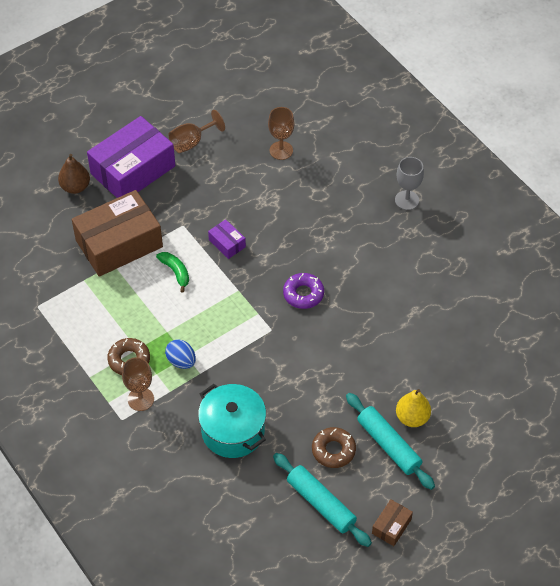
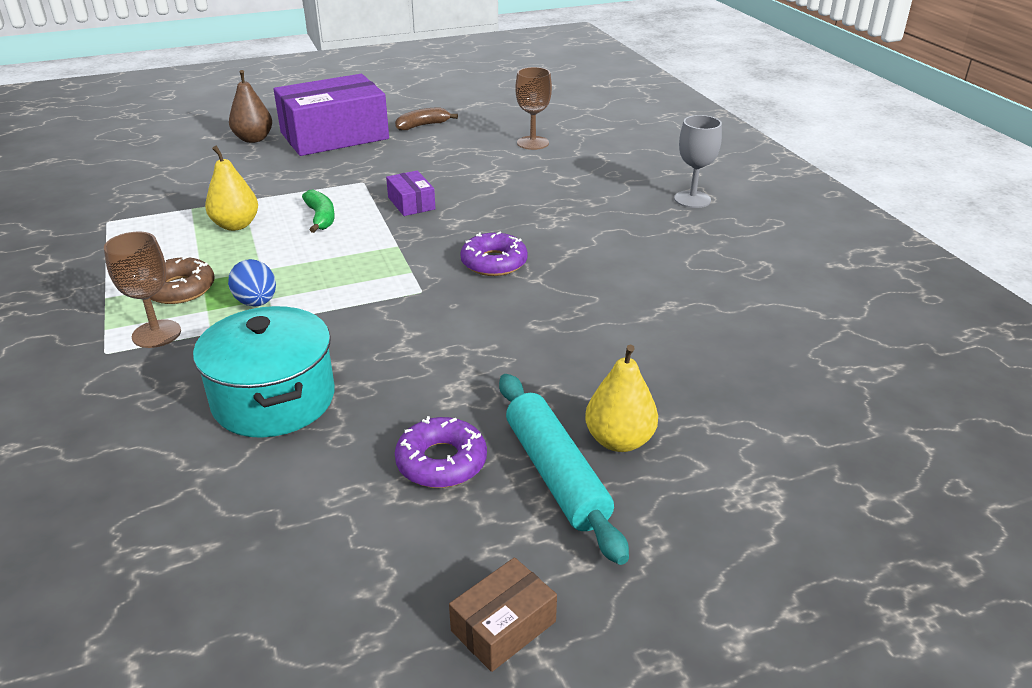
camera: 15 degrees right, 20 degrees down
brown box [72,190,163,277] -> none
brown goblet [169,110,225,153] -> brown banana [395,107,458,131]
turquoise rolling pin [273,453,372,547] -> none
brown donut [312,427,356,468] -> purple donut [395,416,487,488]
none -> yellow pear [205,146,258,231]

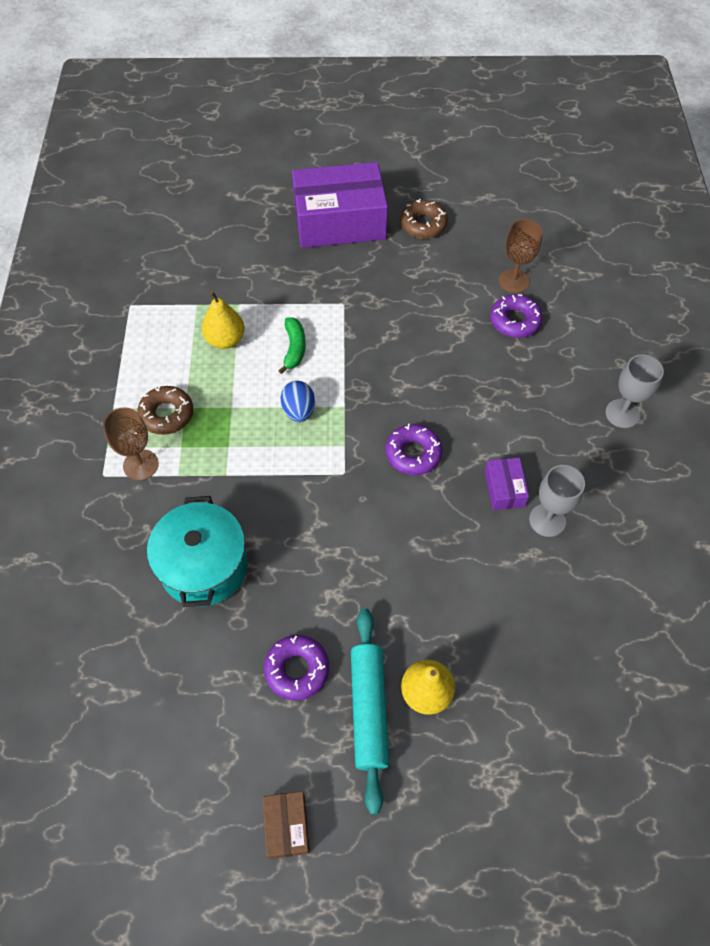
camera: 20 degrees right, 25 degrees up
blue egg [228,259,276,307] -> blue egg moved to [280,381,315,422]
brown pear [229,70,272,143] -> none
purple box [386,171,436,216] -> purple box moved to [485,458,529,510]
brown banana [395,107,458,131] -> brown donut [400,199,448,238]
brown box [449,557,557,672] -> brown box turned 75 degrees counterclockwise [263,791,310,859]
none -> purple donut [490,294,542,338]
none -> grey goblet [529,465,585,537]

